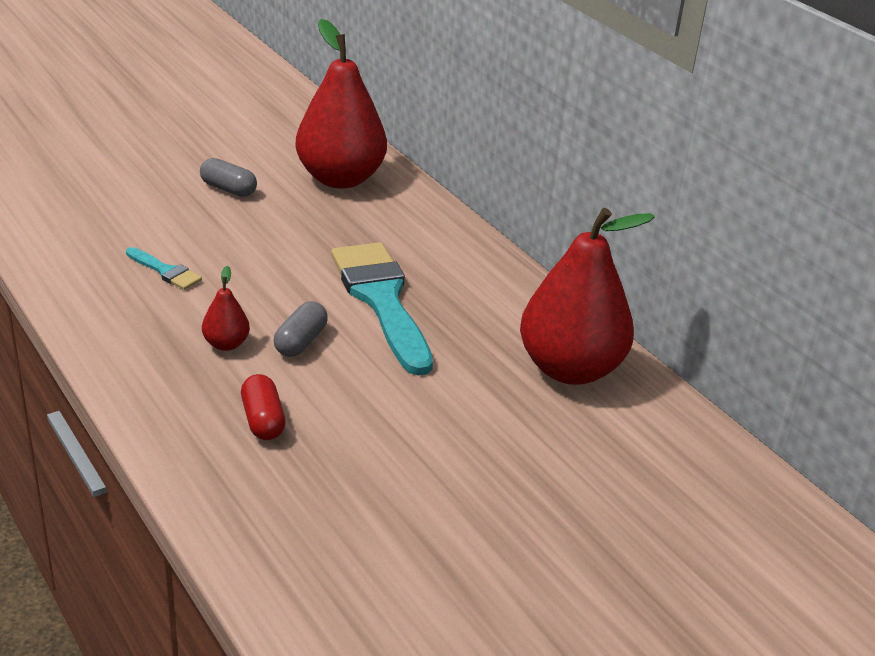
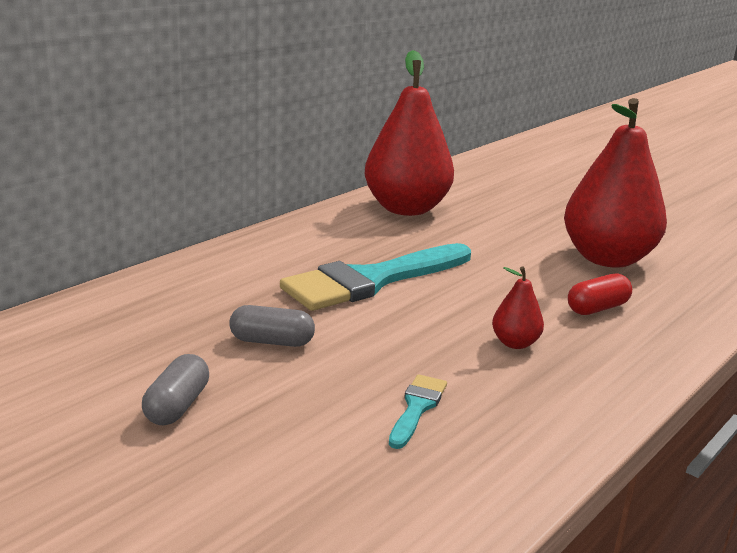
camera: 105 degrees left, 10 degrees down
grey capsule [274,301,328,357] -> grey capsule moved to [229,305,315,347]
red pear [295,19,387,189] -> red pear moved to [564,98,667,268]

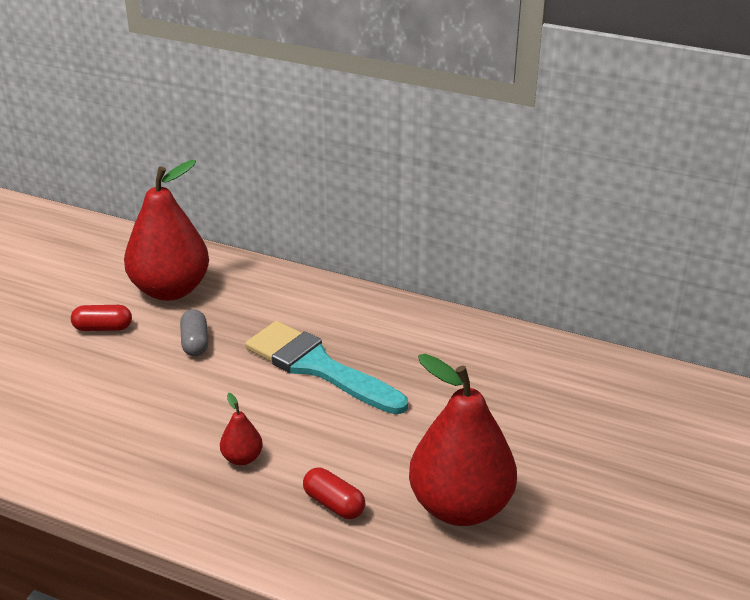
camera: 75 degrees right, 10 degrees up
grey capsule [142,354,209,425] -> red capsule [71,305,132,331]
red pear [365,50,454,216] -> red pear moved to [124,160,209,301]
turquoise brush [389,374,447,449] -> none

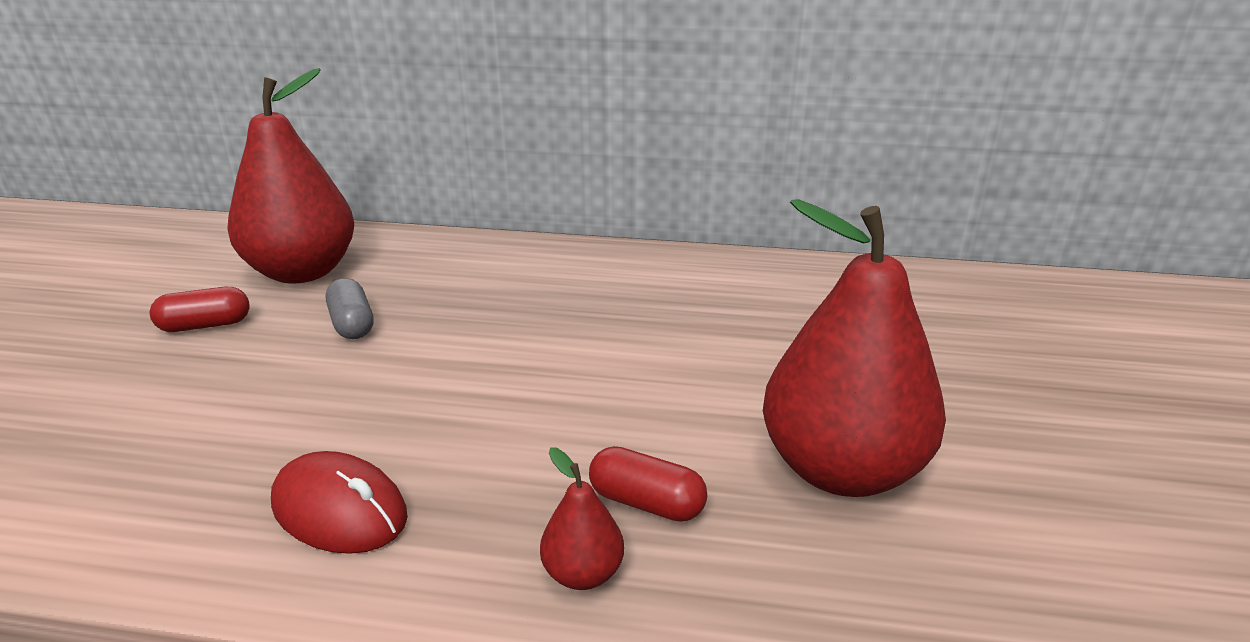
camera: 15 degrees left, 5 degrees down
red pear [220,393,263,465] -> red pear moved to [540,447,624,590]
turquoise brush [245,321,408,414] -> none
none -> red mouse [271,451,408,554]

